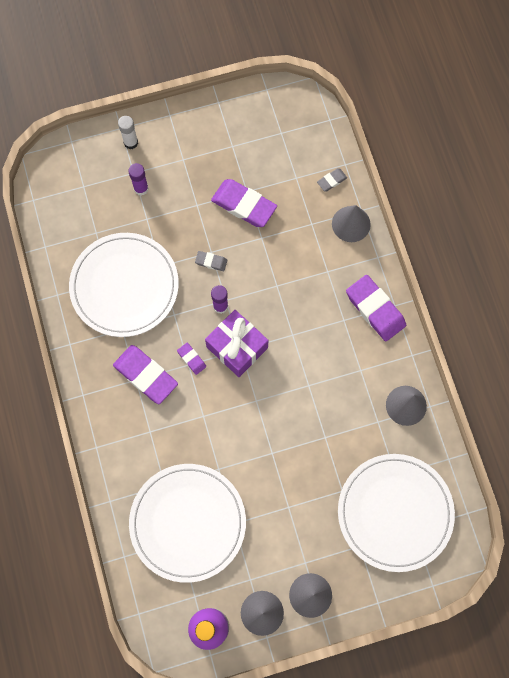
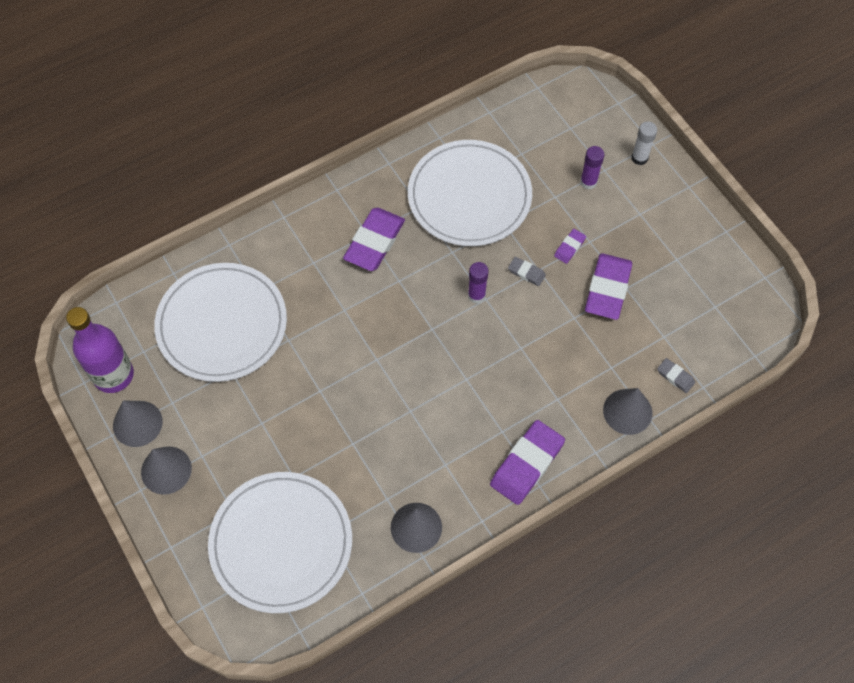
camera: 75 degrees right, 10 degrees down
purple eraser [177,343,206,375] -> purple eraser moved to [554,229,586,264]
grey eraser [195,251,227,271] -> grey eraser turned 60 degrees counterclockwise [508,257,546,286]
purple gift [205,310,268,377] -> none

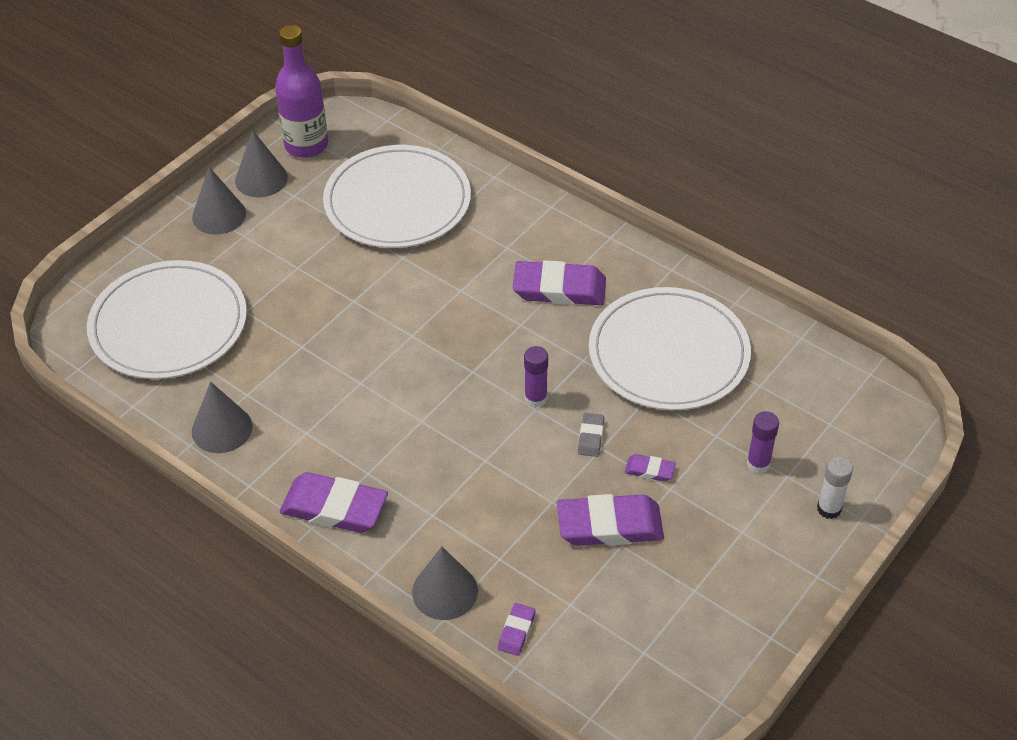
camera: 70 degrees right, 15 degrees down
grey eraser [657,358,695,393] -> purple eraser [498,603,535,656]

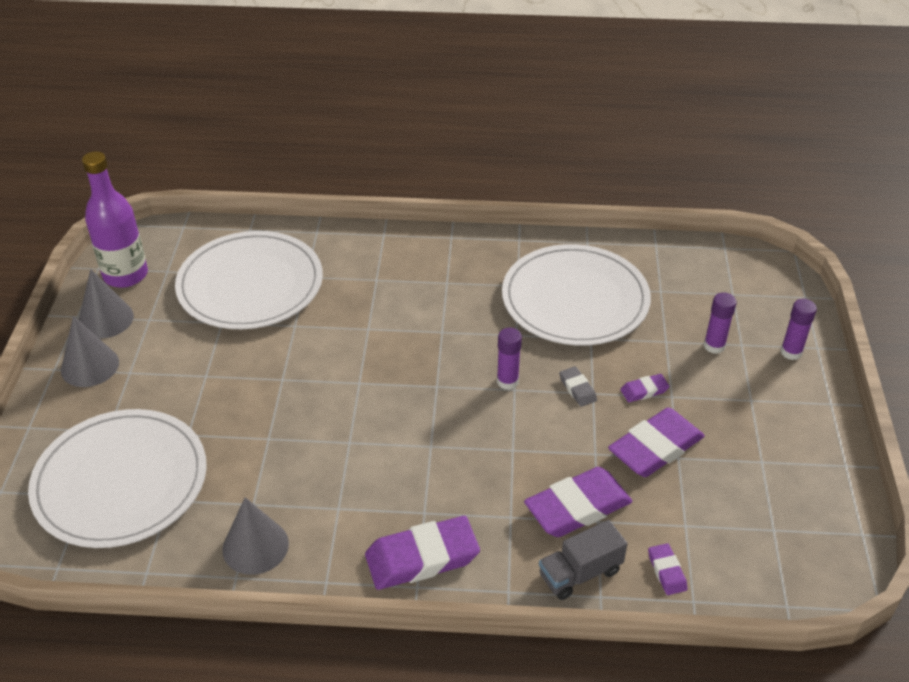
camera: 35 degrees left, 5 degrees down
grey cone [412,546,478,620] -> grey truck [539,520,627,600]
purple eraser [513,260,606,305] -> purple eraser moved to [524,467,632,537]
white glue stick [817,456,853,519] -> purple glue stick [780,299,817,360]

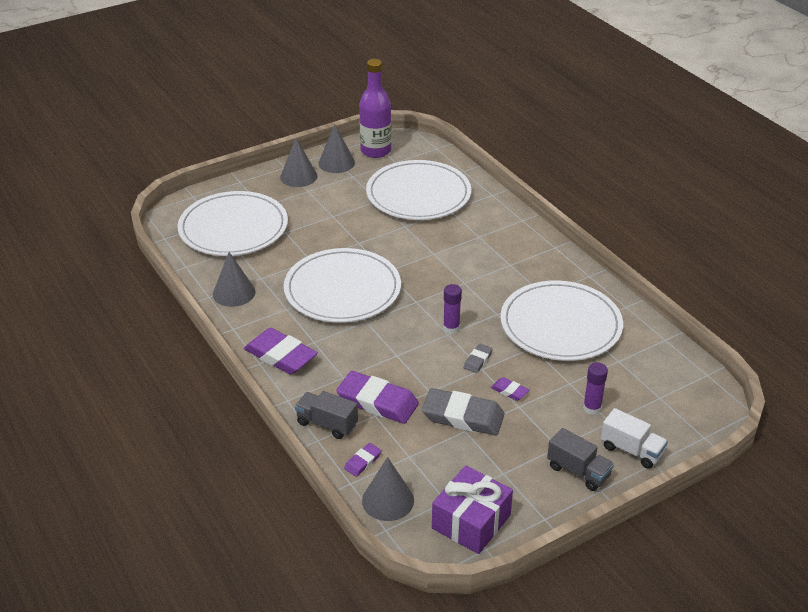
camera: 55 degrees right, 5 degrees down
purple eraser [608,408,705,477] -> grey eraser [422,388,505,435]
purple glue stick [780,299,817,360] -> white truck [601,408,668,469]
none -> white plate [284,248,401,323]
none -> grey cone [362,457,414,521]
none -> purple gift [432,465,513,554]
none -> grey truck [547,428,614,491]

